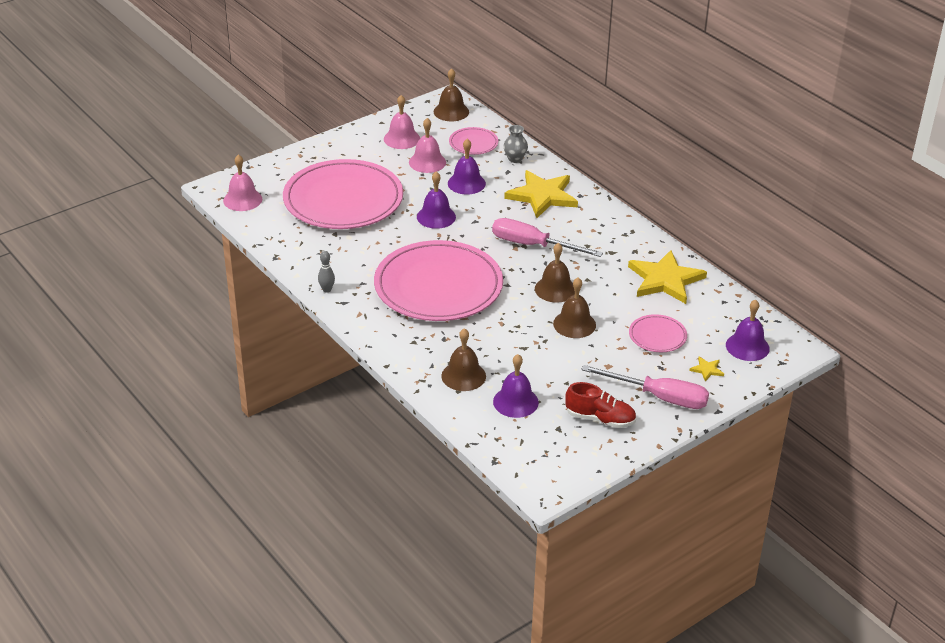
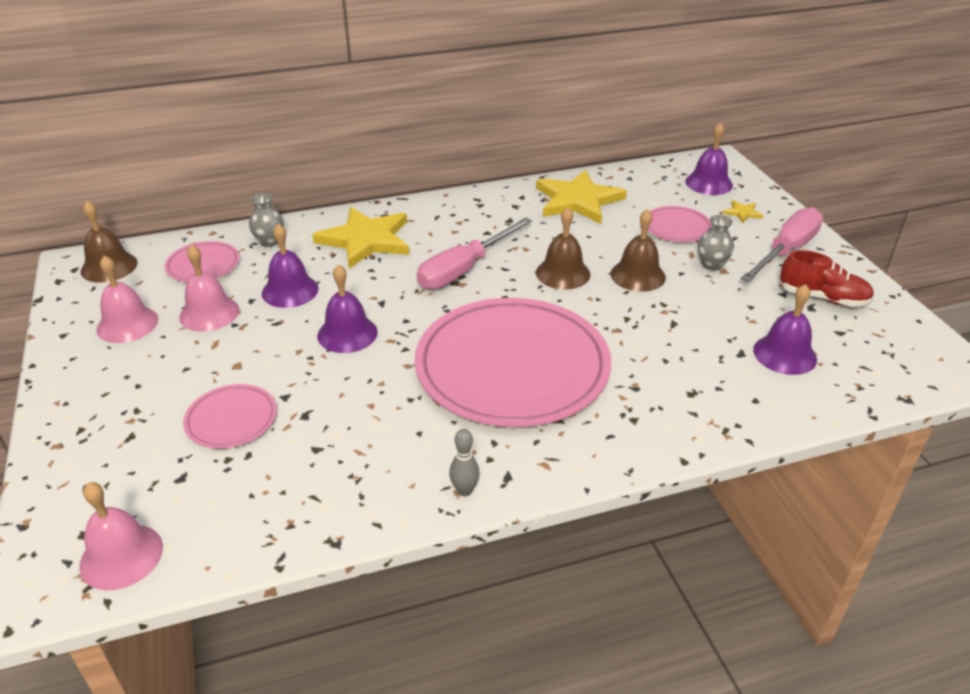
camera: 70 degrees left, 0 degrees up
pink plate [283,159,403,229] -> pink plate [183,384,277,449], size x0.44
brown bell [441,328,486,391] -> none
red shoe [565,382,636,428] -> red shoe turned 75 degrees clockwise [779,250,874,307]
none -> grey vase [698,215,734,271]

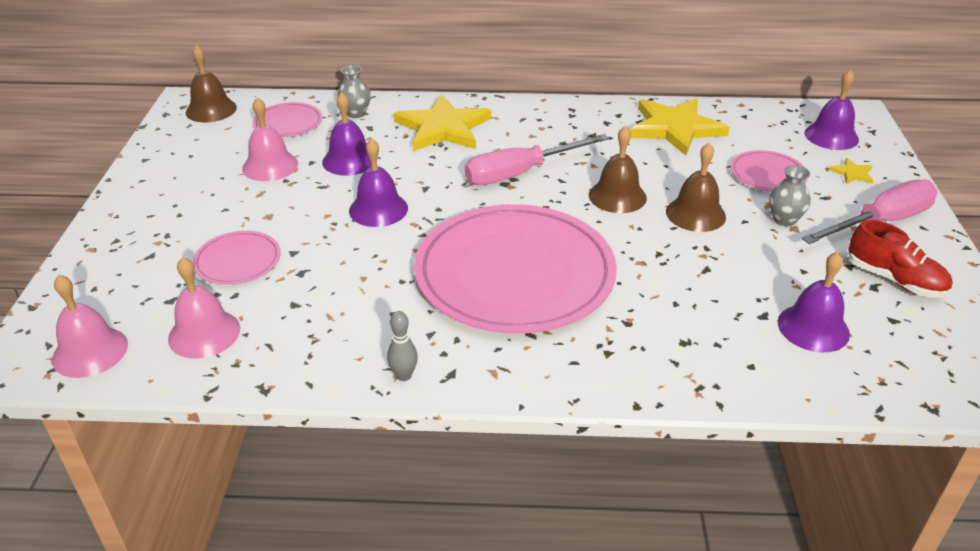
camera: 20 degrees right, 0 degrees up
pink bell [96,255,158,343] -> pink bell moved to [168,257,240,359]

